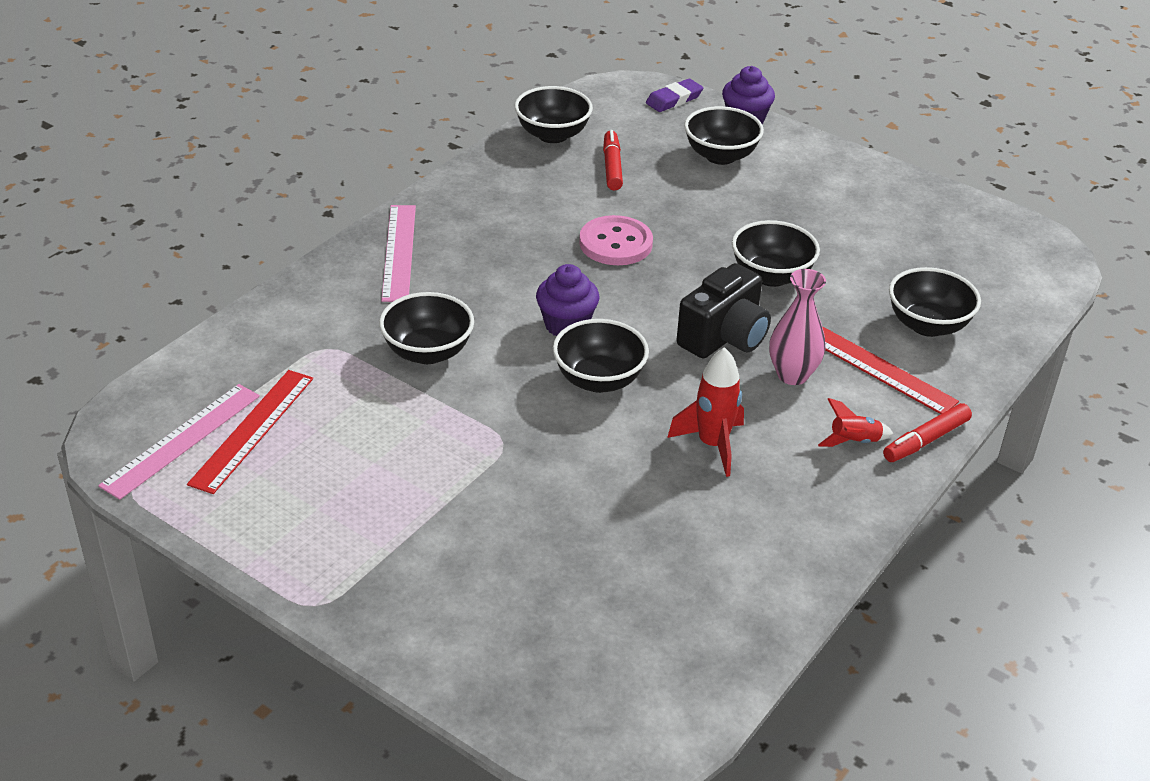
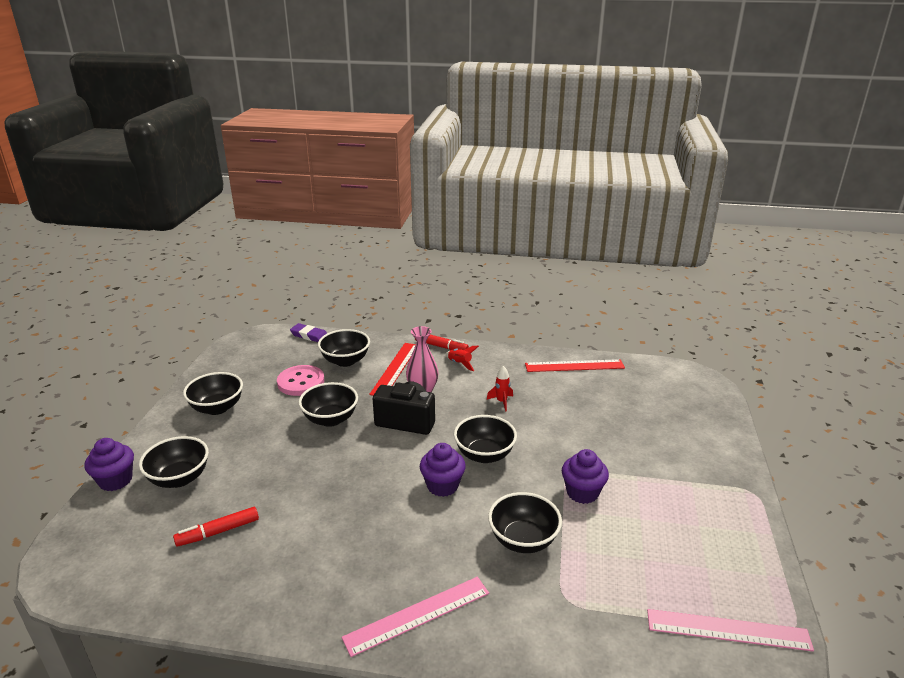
camera: 115 degrees left, 10 degrees down
red ruler [187,370,313,494] -> red ruler moved to [525,359,625,372]
black bowl [515,86,593,143] -> black bowl moved to [183,372,243,415]
pink button [579,215,653,265] -> pink button moved to [277,365,324,396]
purple eraser [646,79,703,112] -> purple eraser moved to [290,323,327,342]
red rocket [667,347,744,477] -> red rocket [487,366,513,412], size x0.61
none -> purple cupcake [562,449,609,504]

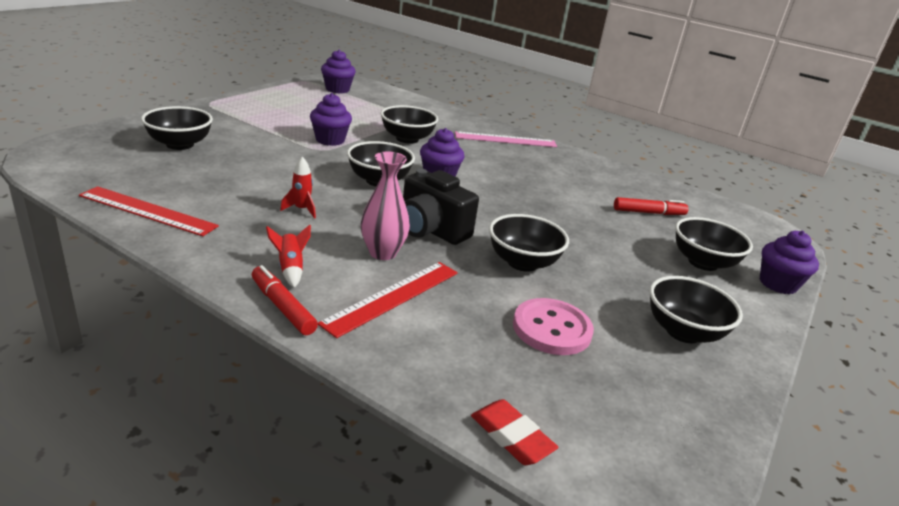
camera: 160 degrees left, 0 degrees up
purple eraser [290,323,327,342] -> red eraser [471,399,558,465]
black bowl [318,329,370,367] -> black bowl moved to [141,106,213,150]
pink ruler [647,609,814,652] -> purple cupcake [321,50,356,93]

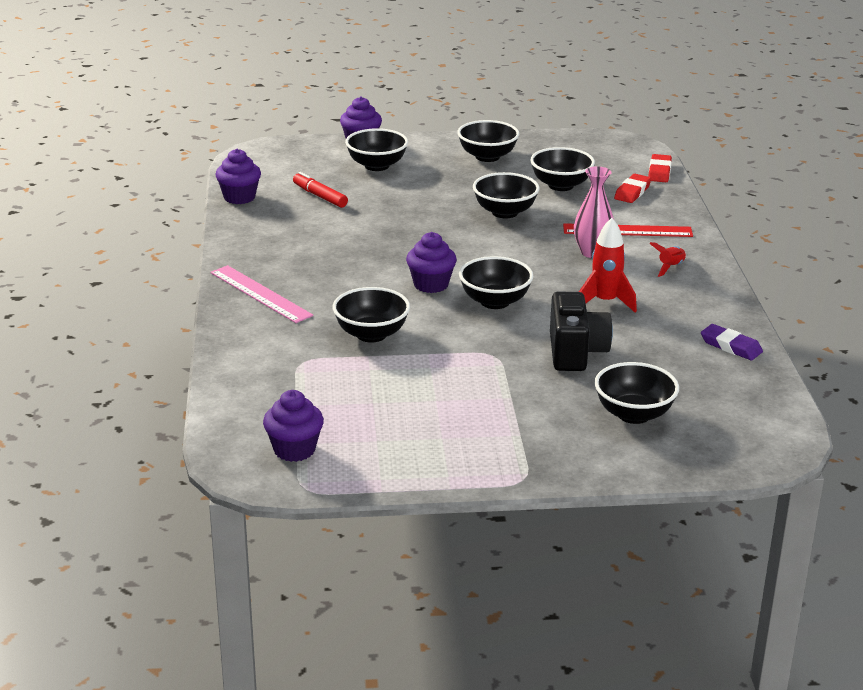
camera: 125 degrees left, 0 degrees up
red ruler [79,186,219,236] -> purple eraser [701,324,763,360]
red marker [252,265,318,335] -> none
red rocket [280,157,316,219] -> red rocket [579,218,637,313], size x1.65
purple cupcake [310,93,352,146] -> purple cupcake moved to [215,149,261,204]
black camera [403,169,479,245] -> black camera moved to [550,291,613,371]
pink button [513,298,594,355] -> black bowl [530,147,595,191]
none -> red eraser [614,174,651,203]

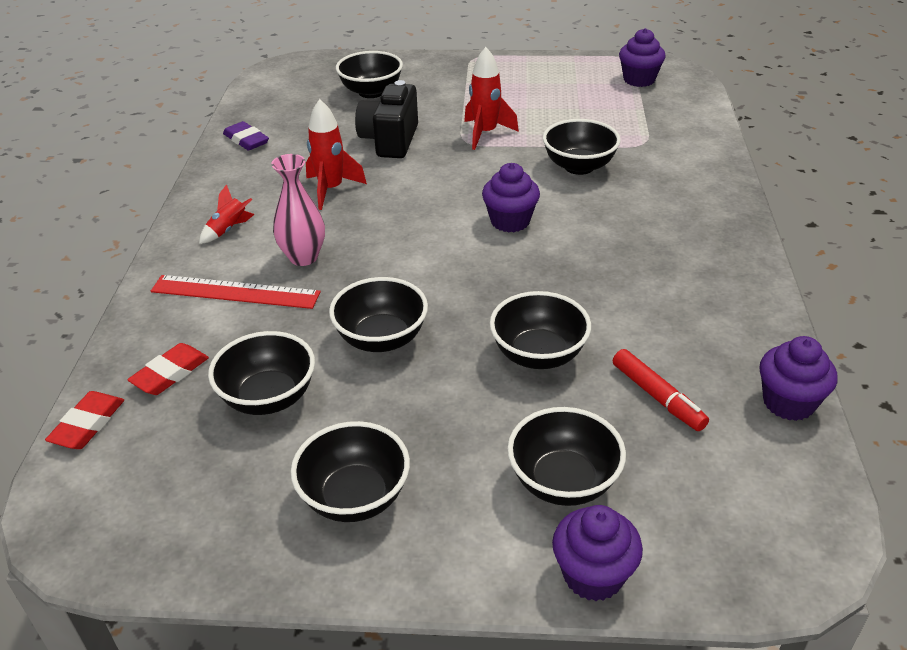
camera: 170 degrees left, 10 degrees up
pink ruler [210,265,313,323] -> none
black bowl [459,256,533,309] -> black bowl moved to [490,291,591,369]
none -> red rocket [464,47,519,150]

